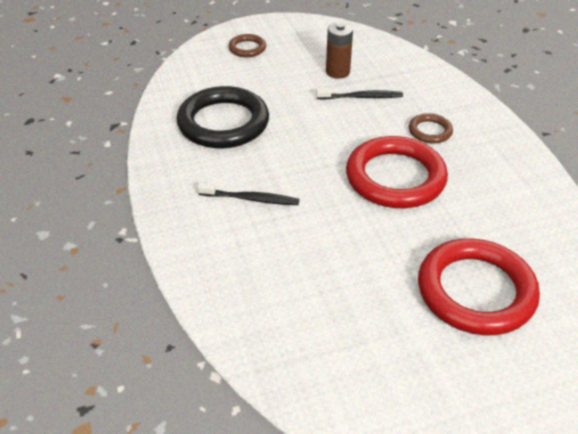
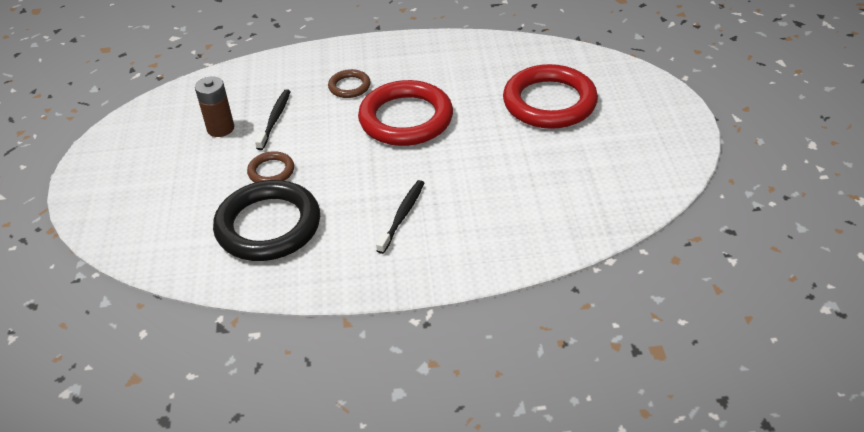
camera: 75 degrees left, 0 degrees up
brown ring [229,34,266,57] -> brown ring moved to [247,151,294,183]

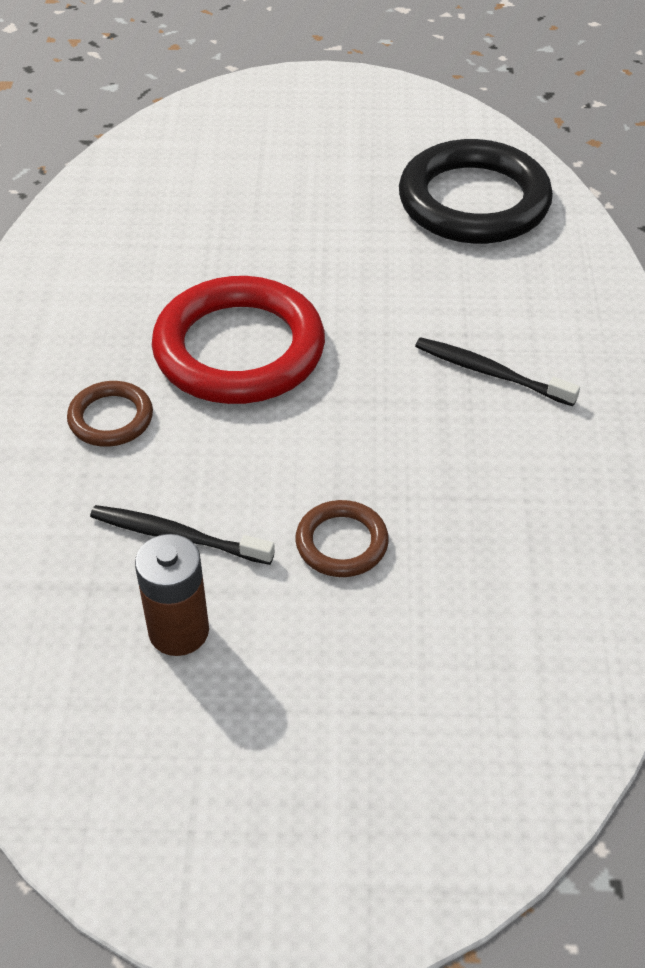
camera: 85 degrees left, 5 degrees up
black ring [213,180,320,261] -> black ring moved to [399,139,553,244]
red ring [503,64,598,129] -> none

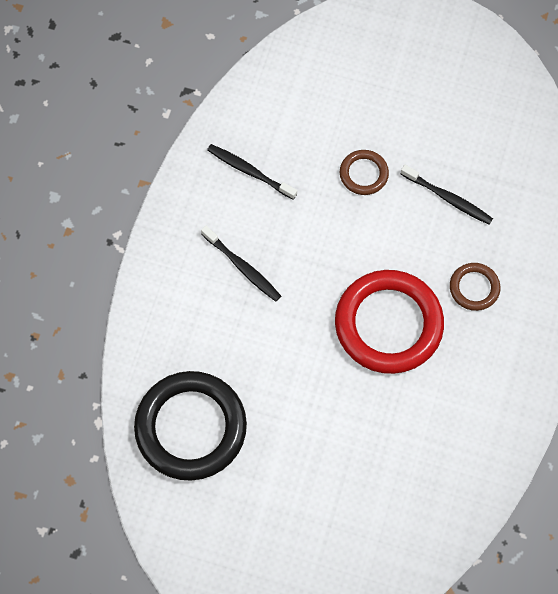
camera: 165 degrees left, 20 degrees up
brown battery [135,534,209,656] -> none
none -> black toothbrush [207,144,297,200]

